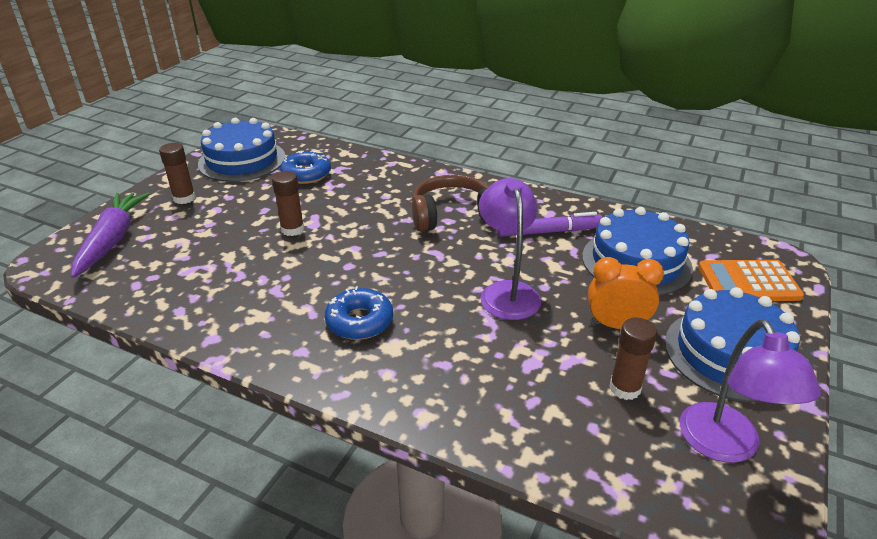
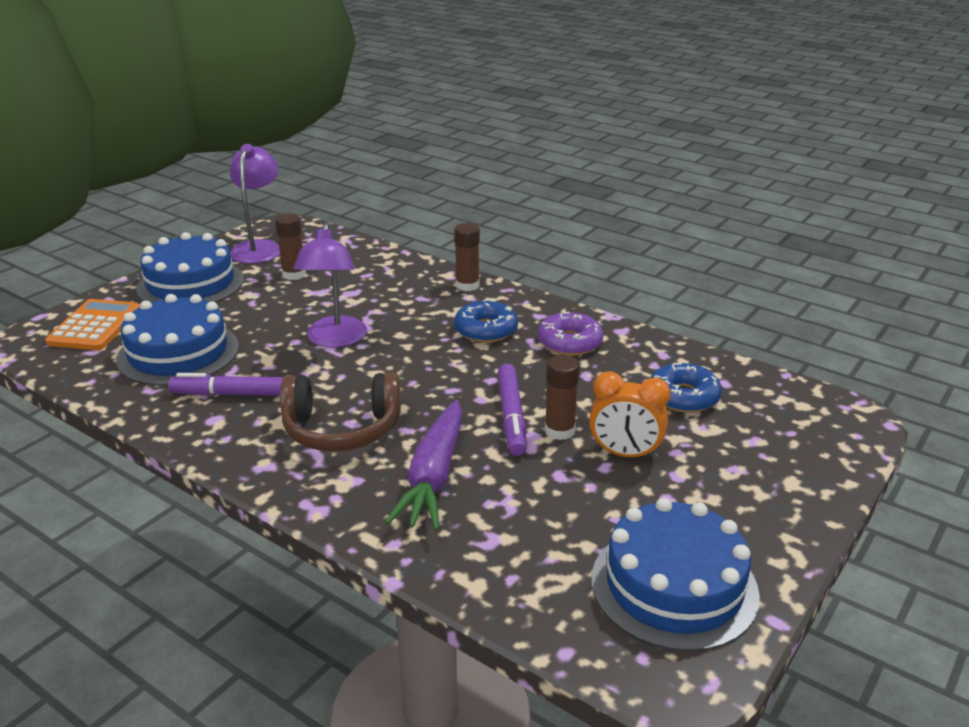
camera: 170 degrees left, 5 degrees down
purple carrot [71,193,150,278] -> purple carrot moved to [385,400,462,530]
brown glue stick [159,143,196,204] -> brown glue stick moved to [454,223,480,291]
blue donut [280,150,331,184] -> blue donut moved to [650,363,722,413]
orange clock [588,257,664,329] -> orange clock moved to [589,371,671,459]
orange calculator [698,260,804,301] -> orange calculator turned 90 degrees counterclockwise [45,299,140,350]
none -> purple marker [498,364,526,456]
none -> purple donut [538,312,603,356]

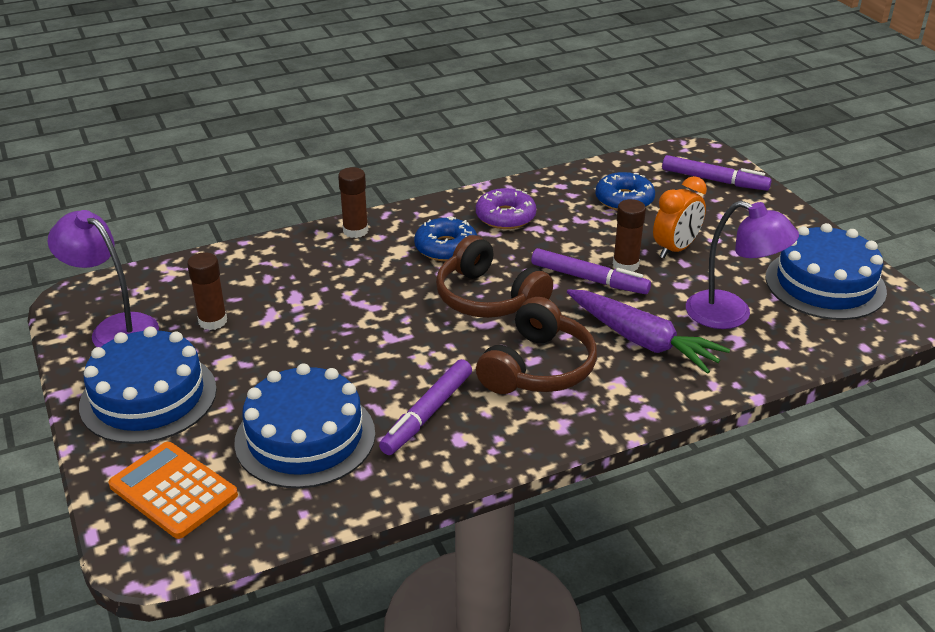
camera: 60 degrees left, 5 degrees up
purple lamp [294,223,367,348] -> purple lamp moved to [686,201,799,329]
none -> brown headphones [436,235,553,318]
none -> purple marker [662,155,772,191]

